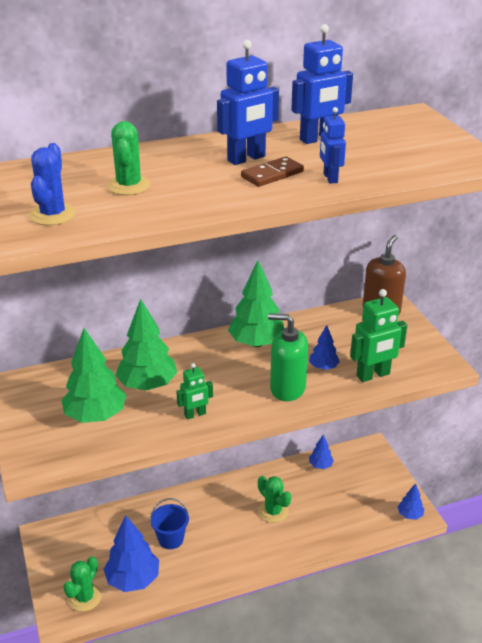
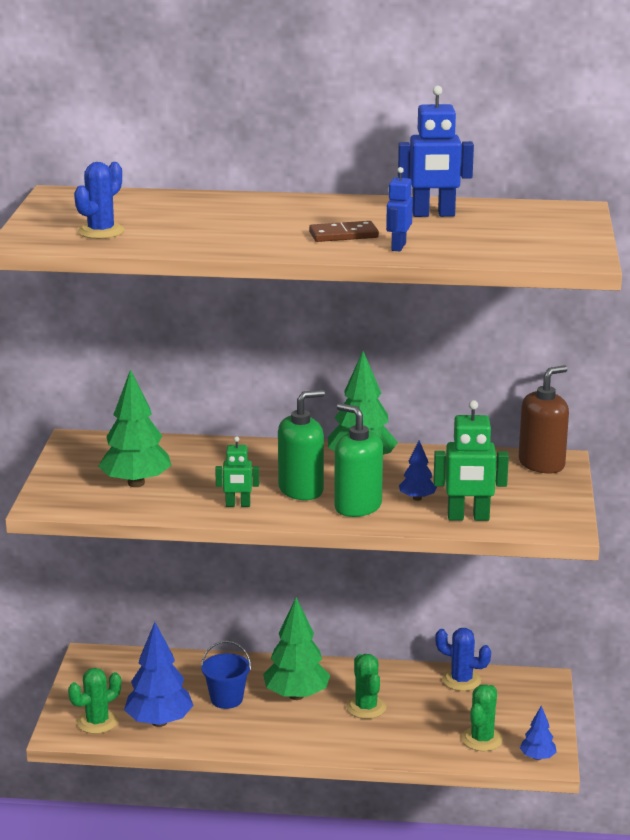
camera: 25 degrees right, 10 degrees down
green cactus [107,121,151,195] -> green cactus moved to [461,685,503,751]
green tree [116,299,178,390] -> green tree moved to [263,597,330,700]
blue robot [217,40,279,165] -> none
blue tree [309,435,334,469] -> blue cactus [435,628,491,691]
none -> green soap dispenser [278,390,325,500]

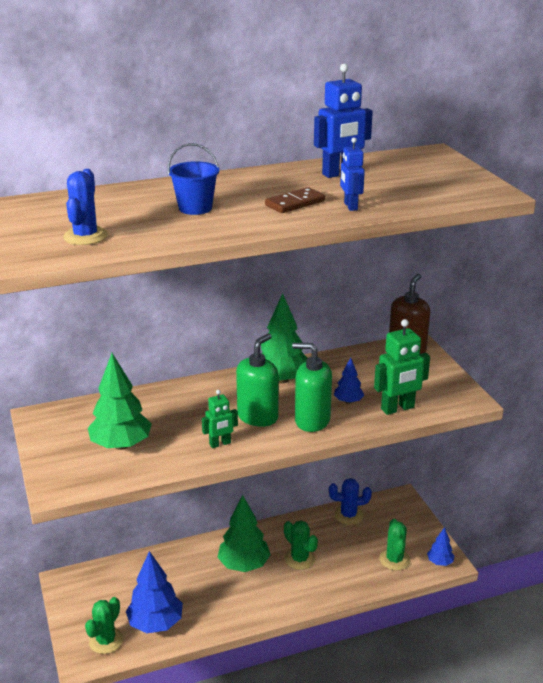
camera: 25 degrees left, 5 degrees up
blue bucket [201,640,251,709] -> blue bucket moved to [167,143,219,215]

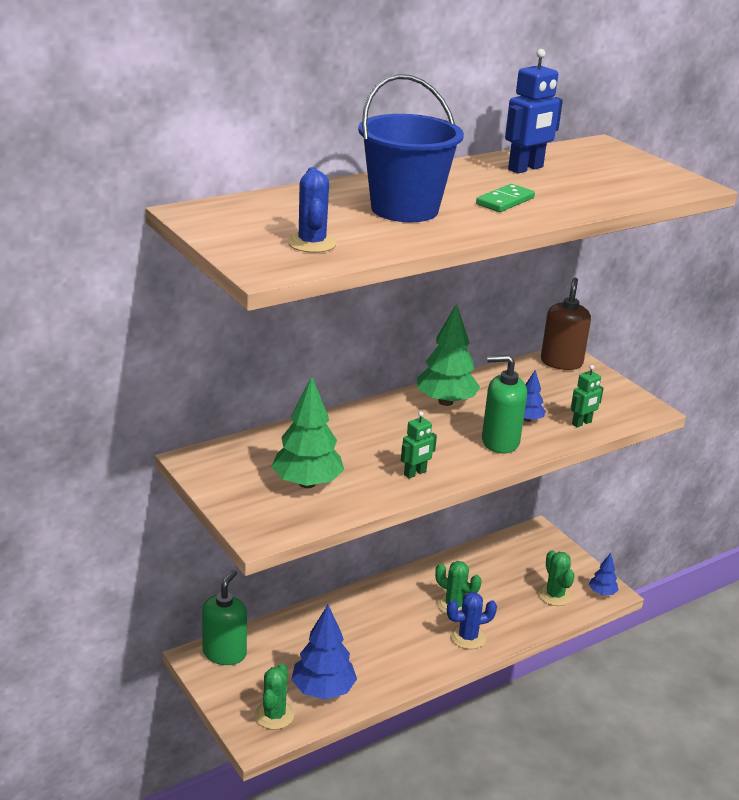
camera: 15 degrees left, 0 degrees up
blue bucket [167,143,219,215] -> blue bucket [358,74,464,222], size x1.84
green tree [217,495,271,572] -> none
green soap dispenser [236,333,279,427] -> green soap dispenser moved to [202,570,247,665]
brown domino [265,187,325,213] -> green domino [476,184,535,212]
blue cactus [329,478,372,525] -> blue cactus moved to [447,592,497,649]
blue robot [340,137,365,211] -> none
green robot [374,319,430,415] -> green robot [571,365,604,428], size x0.60

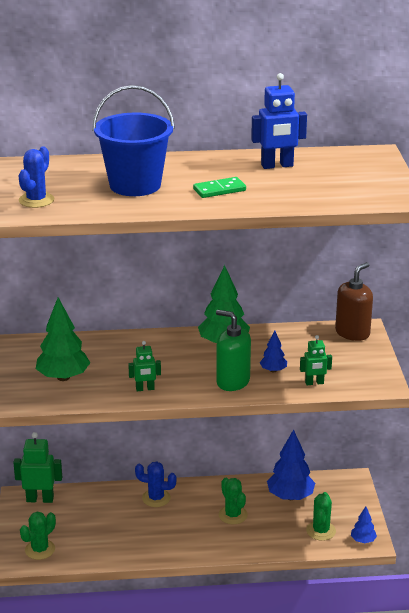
camera: 30 degrees right, 0 degrees up
green soap dispenser [202,570,247,665] -> green robot [13,432,62,503]
blue tree [291,605,357,700] -> blue tree moved to [267,429,315,500]
blue cactus [447,592,497,649] -> blue cactus moved to [135,462,177,507]

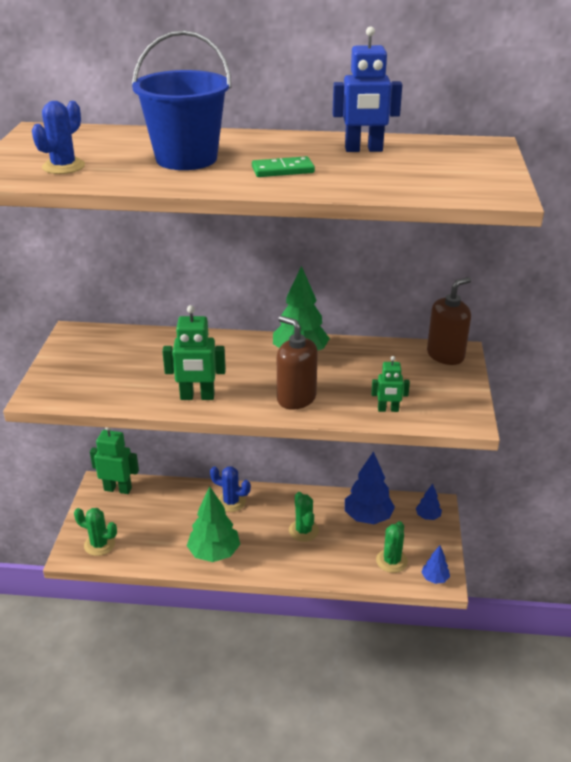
camera: 10 degrees right, 5 degrees up
green cactus [20,512,56,560] -> green cactus turned 60 degrees clockwise [74,508,117,556]
green tree [36,297,90,381] -> green tree moved to [187,486,240,562]
green robot [128,341,161,391] -> green robot [162,305,226,400], size x1.67
green soap dispenser [216,310,251,391] -> brown soap dispenser [277,316,318,410]
blue tree [260,330,287,373] -> blue tree moved to [416,484,442,520]

